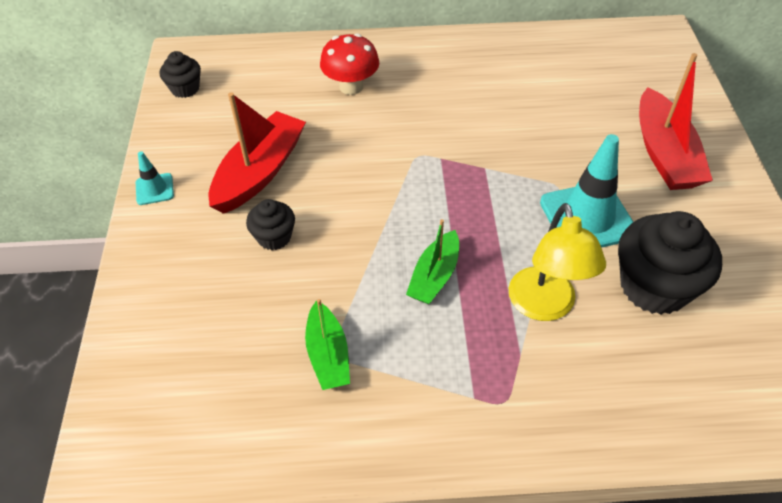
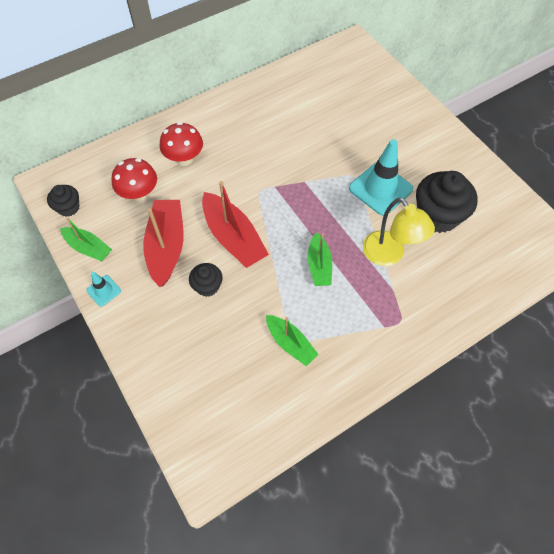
camera: 30 degrees left, 10 degrees up
red boat [639,53,713,190] -> red boat moved to [202,181,269,268]
none -> green boat [60,218,112,261]
none -> red mushroom [111,158,157,202]

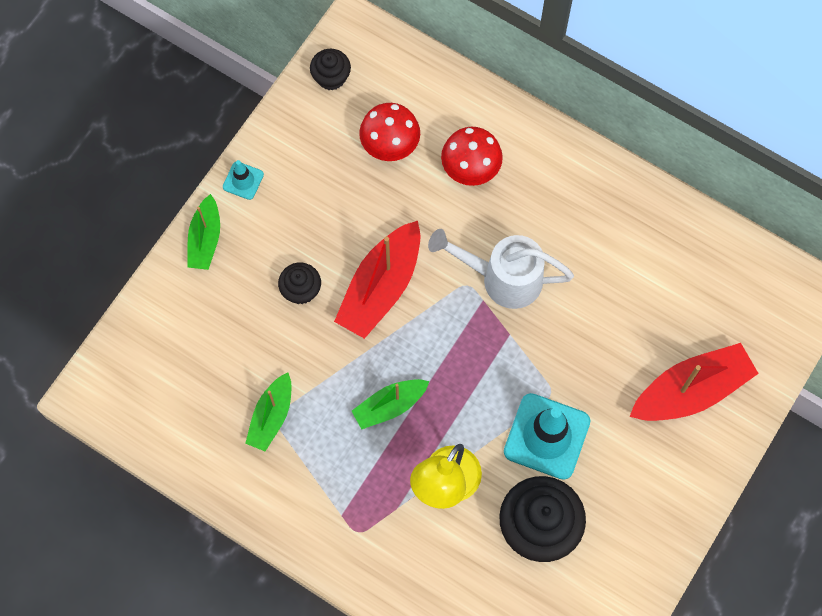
camera: 65 degrees right, 10 degrees up
green boat [60,218,112,261] -> green boat moved to [188,194,220,270]
red boat [143,200,184,287] -> red boat moved to [630,343,759,421]
none -> white watering can [428,229,574,309]

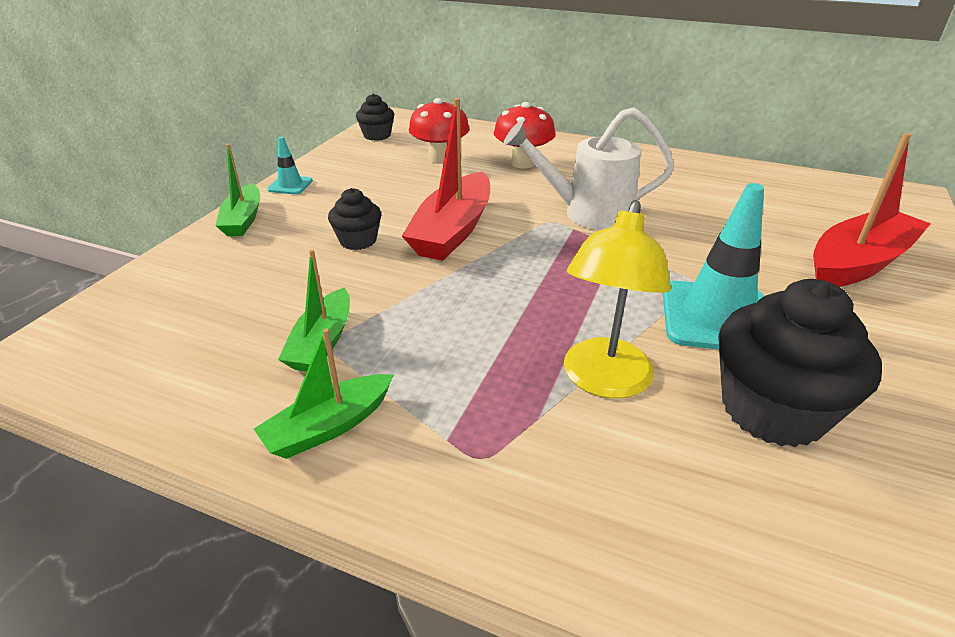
camera: 10 degrees left, 35 degrees down
green boat [352,379,429,429] -> green boat moved to [254,328,393,459]

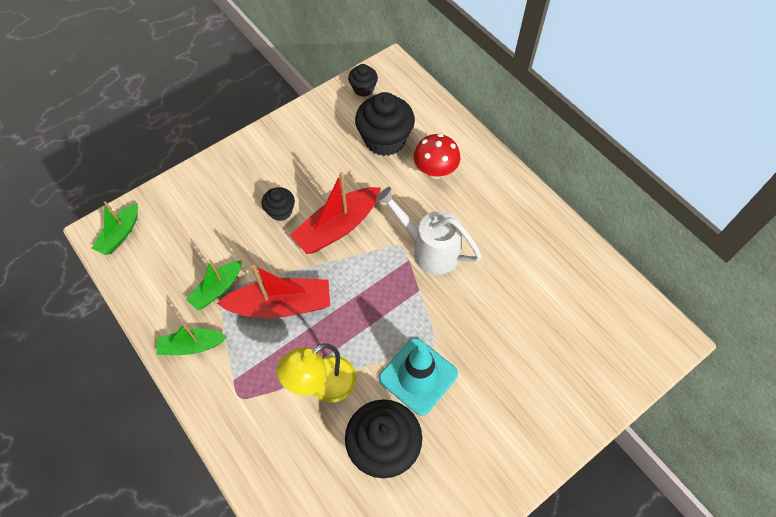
camera: 30 degrees right, 25 degrees up
green boat [215,144,260,236] -> green boat moved to [92,201,138,255]
turquoise traffic cone [267,137,313,195] -> none
red mushroom [409,98,469,164] -> black cupcake [355,92,415,156]
red boat [813,133,931,287] -> red boat moved to [217,265,330,318]

